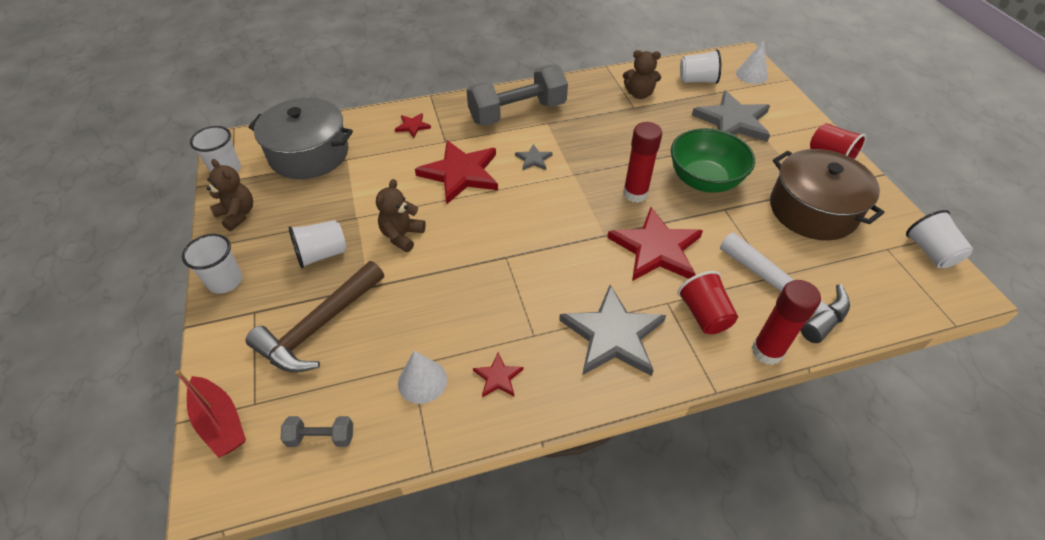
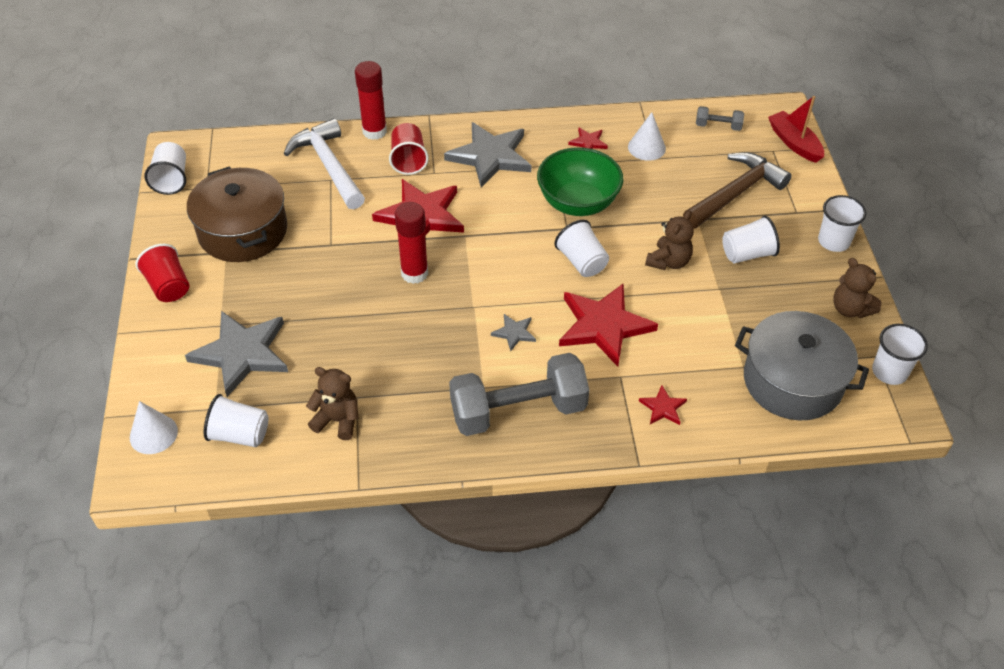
camera: 170 degrees left, 0 degrees up
green bowl [671,128,755,193] -> green bowl moved to [537,147,623,216]
none -> white cup [554,220,609,277]

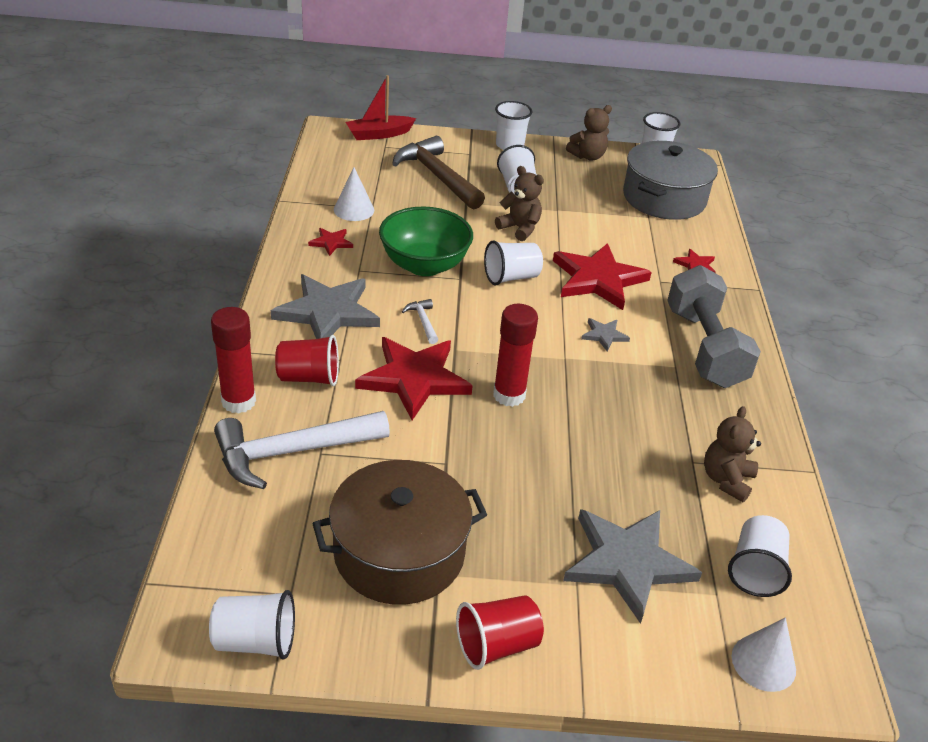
camera: 85 degrees left, 10 degrees down
grey dumbbell [696,106,744,131] -> none
none -> white hammer [402,299,438,344]

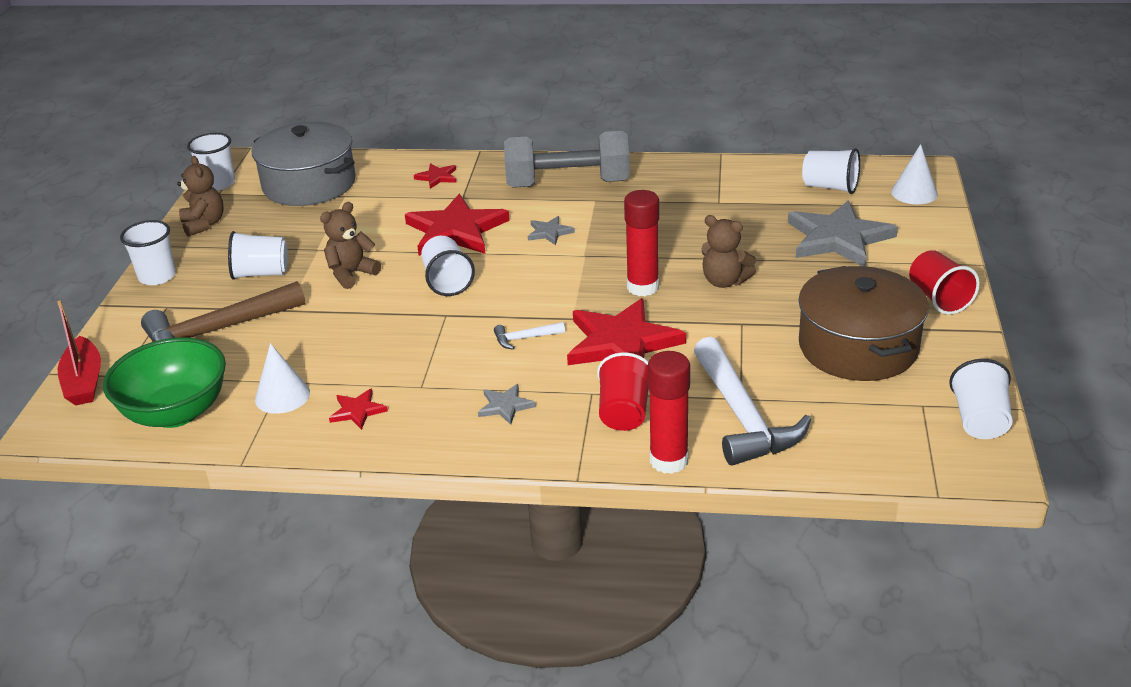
camera: 80 degrees left, 5 degrees down
grey star [271,274,380,339] -> grey star [478,384,536,425], size x0.45
green bowl [379,207,473,276] -> green bowl moved to [103,338,226,428]
brown teddy bear [704,406,761,502] -> brown teddy bear moved to [702,215,756,288]

